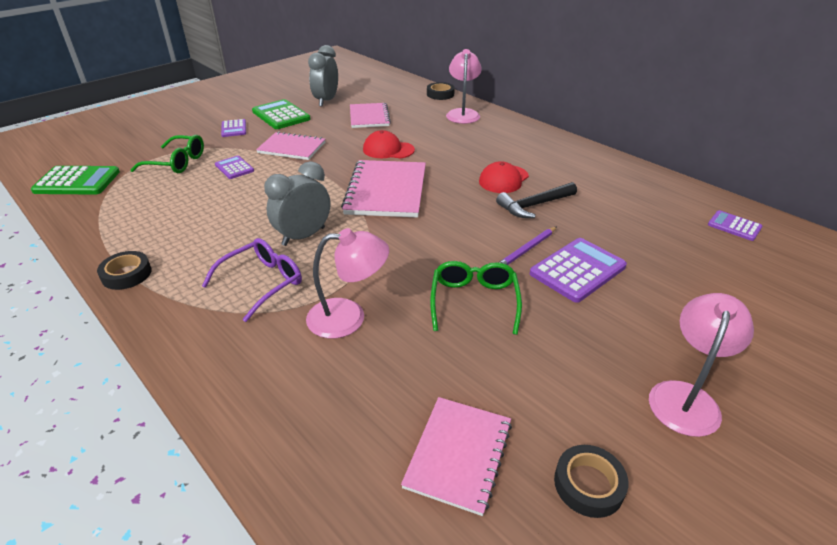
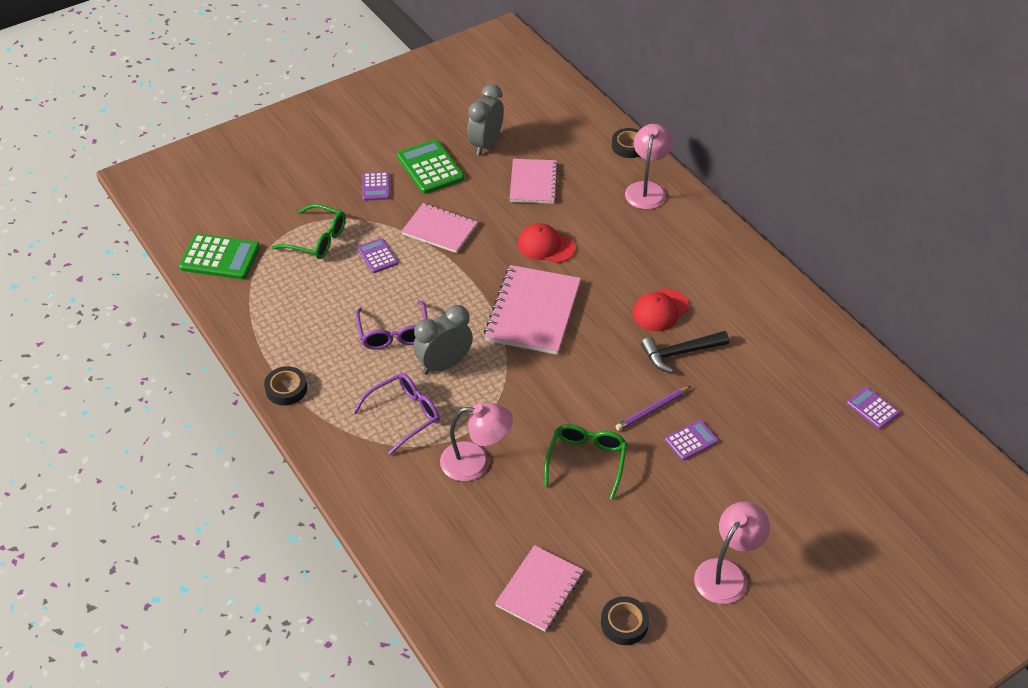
camera: 10 degrees right, 10 degrees up
purple calculator [530,238,627,303] -> purple calculator [665,420,719,461], size x0.58
none -> purple glasses [356,300,427,350]

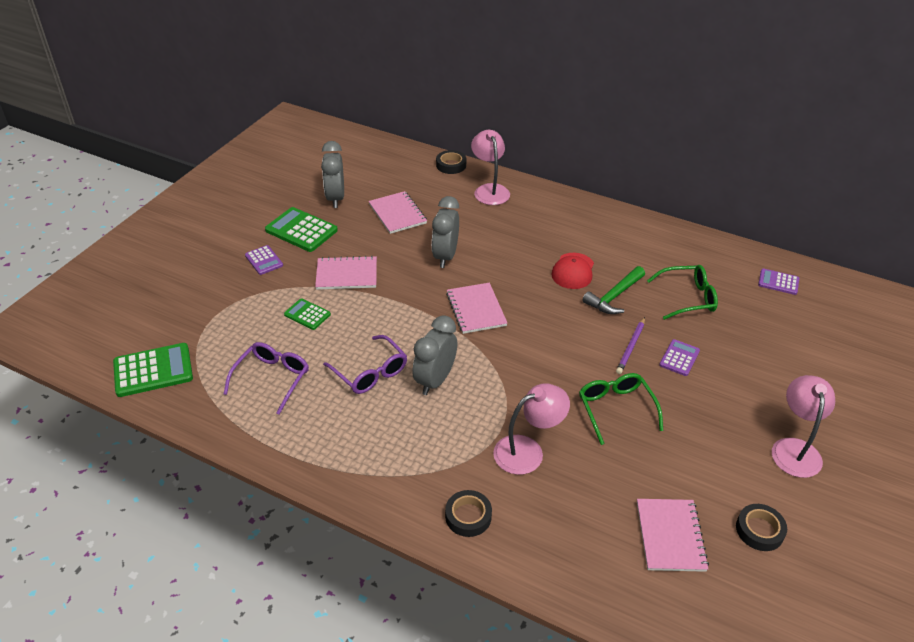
camera: 30 degrees left, 5 degrees down
black tape [264,366,307,405] -> black tape moved to [445,490,492,537]
green glasses [271,204,346,259] -> green glasses moved to [647,265,718,320]
purple glasses [353,373,440,455] -> purple glasses moved to [224,342,309,415]
purple calculator [357,238,398,273] -> green calculator [284,298,331,330]
pink notebook [484,265,581,355] -> pink notebook [446,283,507,334], size x0.65
red cap [518,223,575,263] -> grey clock [432,196,459,268]
black hammer [641,331,729,373] -> green hammer [582,266,645,314]

